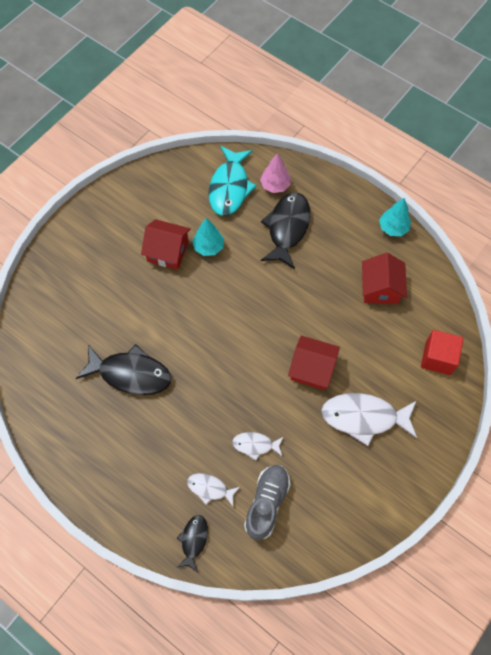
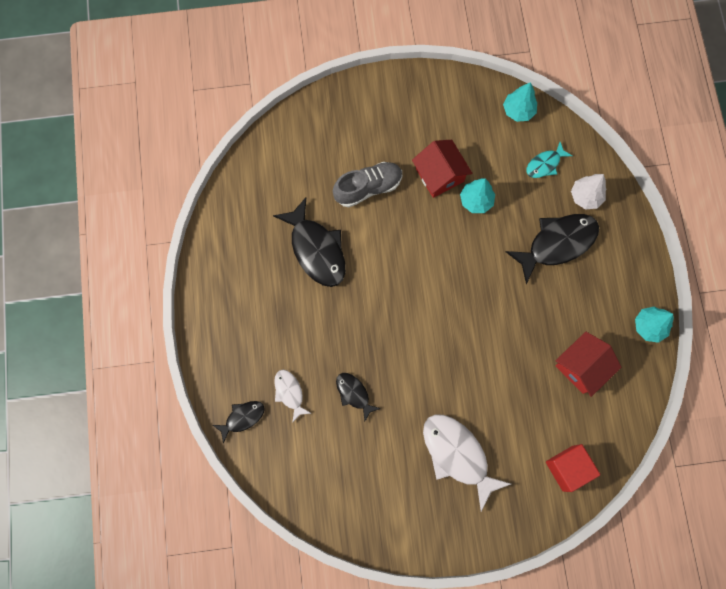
camera: 45 degrees right, 10 degrees up
turquoise fish [209,146,257,216] -> turquoise fish [526,142,572,178], size x0.53
white fish [232,432,283,461] -> black fish [336,373,381,422]
grey shoe [244,465,291,541] -> grey shoe moved to [333,162,402,207]
pink tree [260,153,291,193] -> white tree [571,174,607,209]
red house [288,335,340,390] -> none
none -> turquoise tree [503,82,537,122]

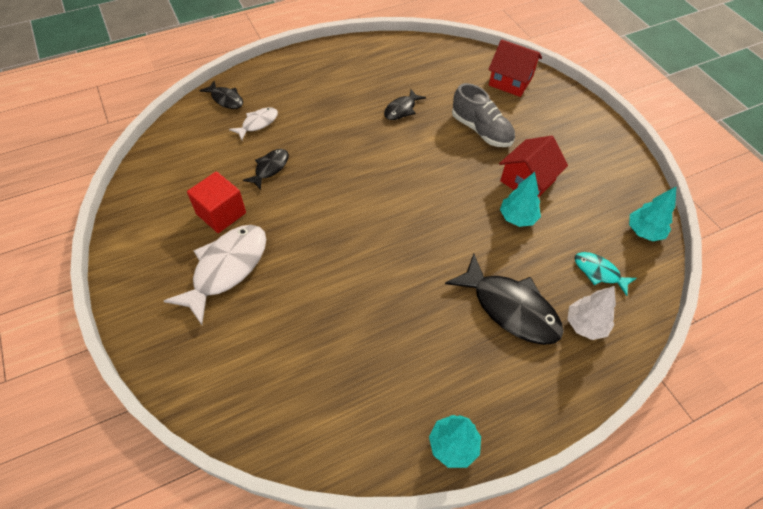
camera: 70 degrees right, 20 degrees down
black fish [273,198,346,287] -> black fish [384,89,426,120], size x0.53
red cube [546,444,600,492] -> red cube moved to [187,171,246,233]
red house [556,332,621,397] -> red house moved to [488,40,542,97]

